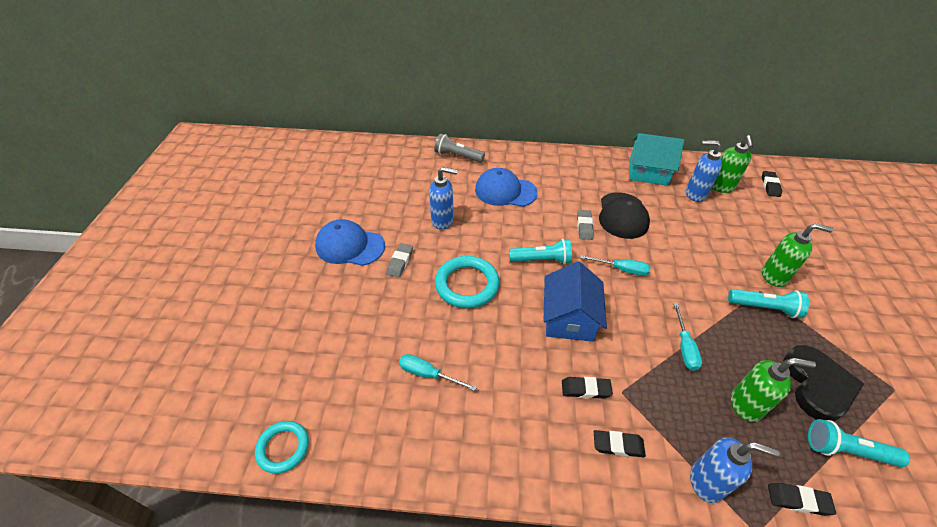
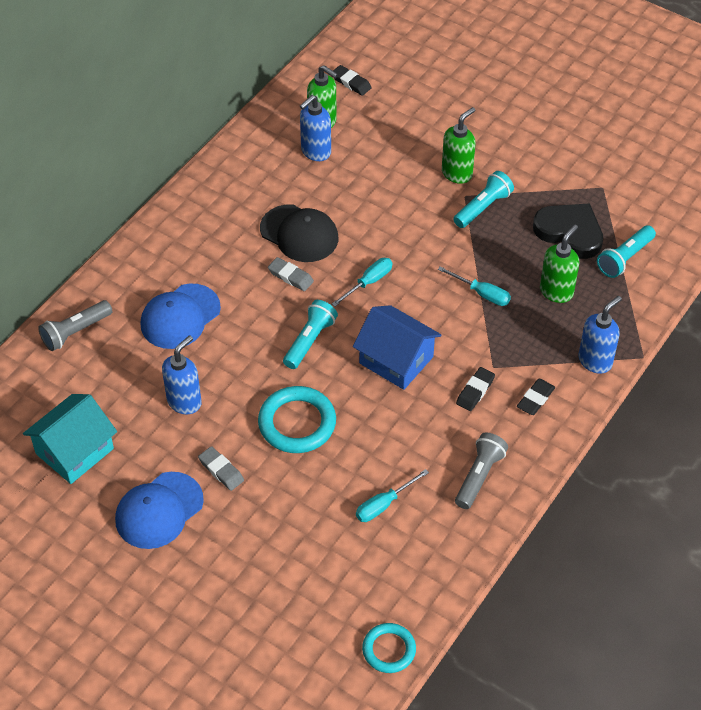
camera: 60 degrees left, 5 degrees up
turquoise house [629,133,684,186] -> turquoise house moved to [23,394,117,484]
black eraser [768,483,836,516] -> none
none -> grey flashlight [455,432,508,509]

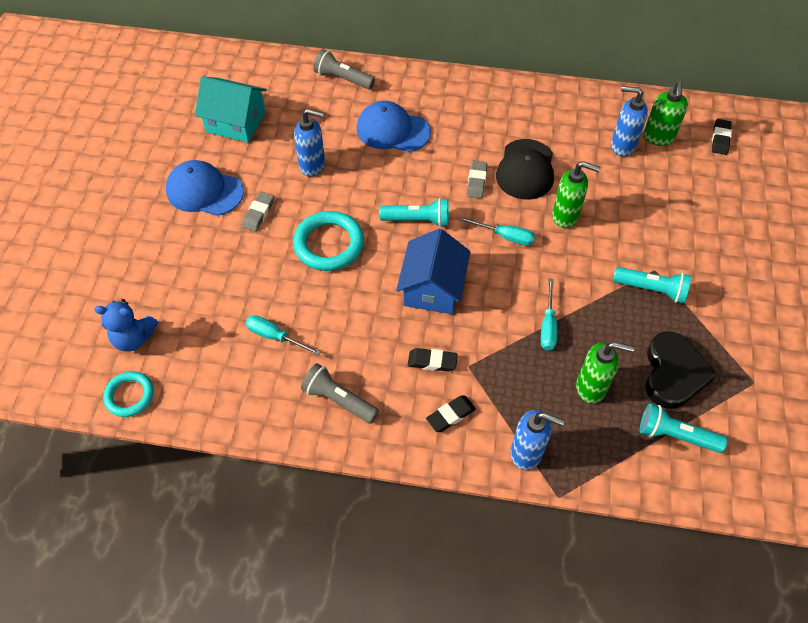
camera: 65 degrees right, 5 degrees up
green soap dispenser [442,107,476,184] -> green soap dispenser moved to [552,161,600,228]
grey flashlight [455,432,508,509] -> grey flashlight turned 150 degrees counterclockwise [301,363,379,424]
black eraser [517,379,555,415] -> black eraser turned 45 degrees counterclockwise [426,395,476,432]
none -> blue teddy bear [94,299,158,352]

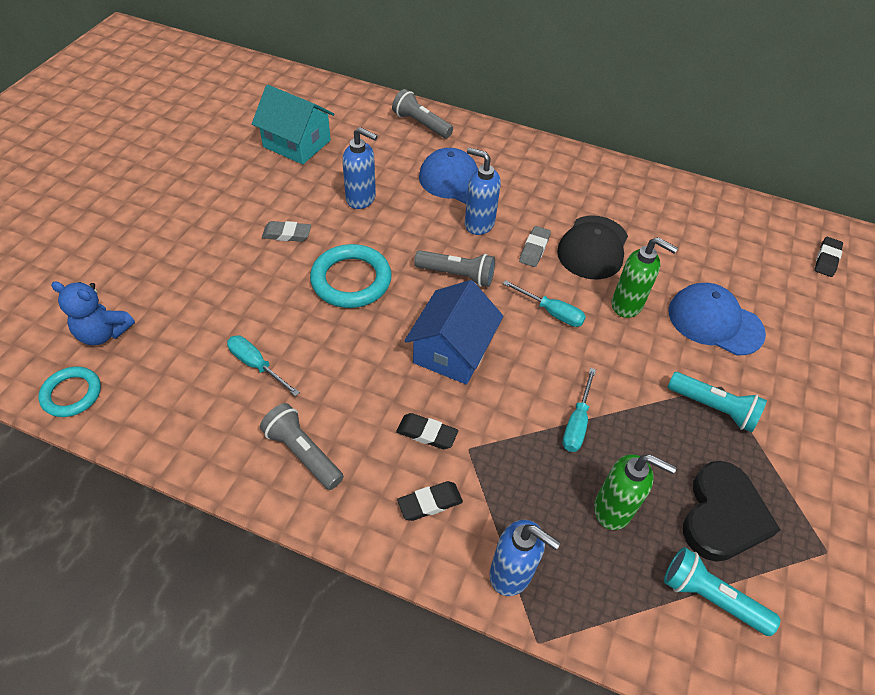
camera: 10 degrees right, 5 degrees down
blue cap [166,160,244,216] -> blue cap moved to [668,283,766,355]
grey eraser [242,192,274,232] -> grey eraser turned 60 degrees clockwise [262,221,311,242]
turquoise flashlight [379,198,449,227] -> grey flashlight [414,250,495,287]
blue soap dispenser [611,86,648,157] -> blue soap dispenser moved to [465,148,501,235]
green soap dispenser [643,82,688,146] -> none

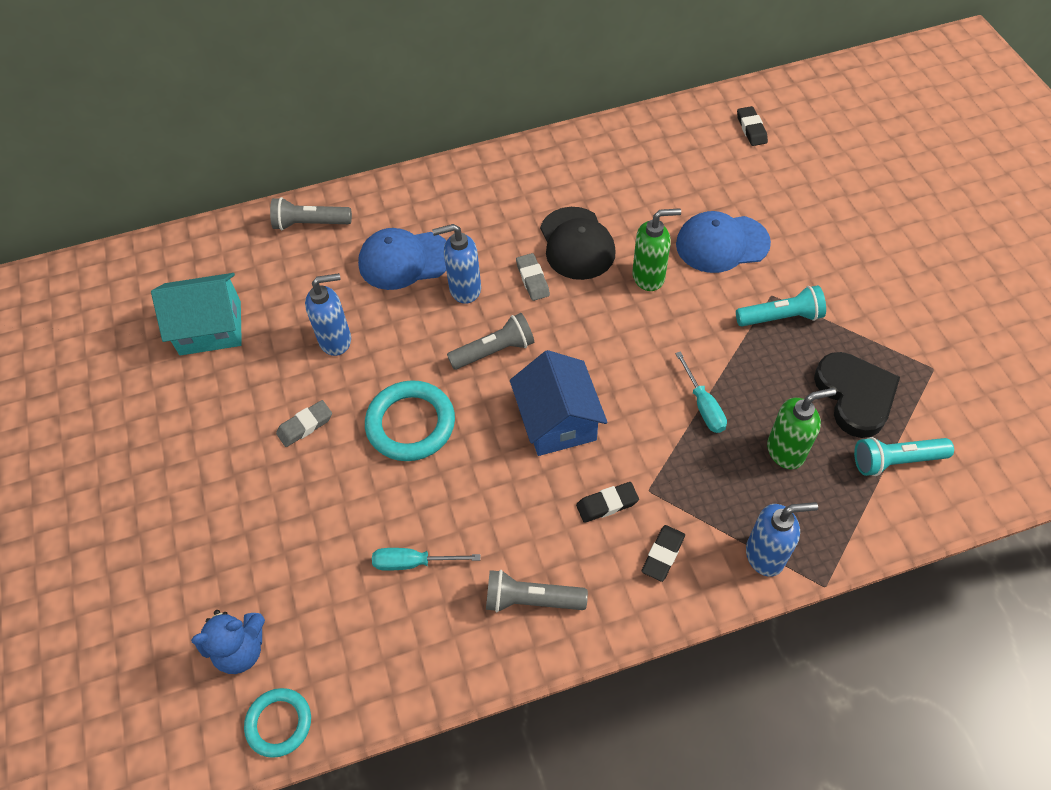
camera: 35 degrees left, 5 degrees up
turquoise screwdriver [503,280,586,327] -> none

